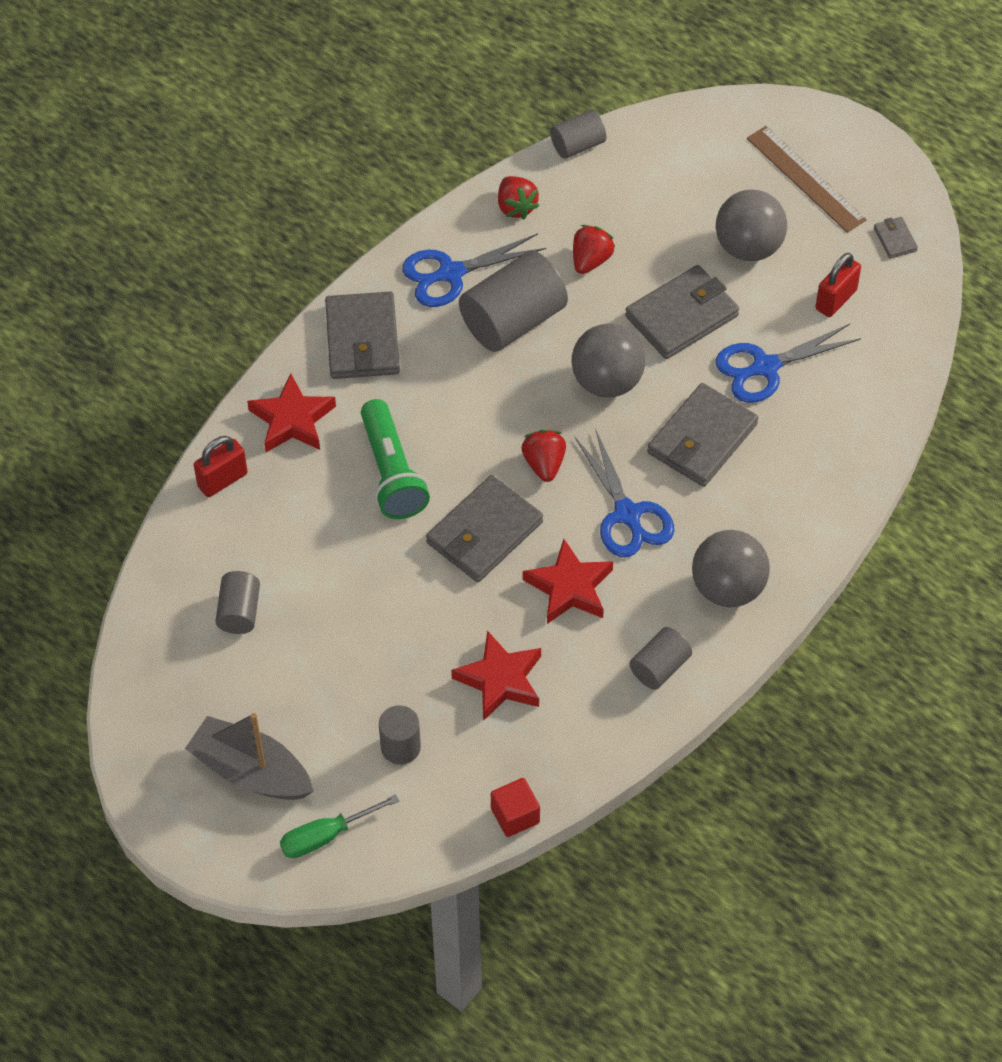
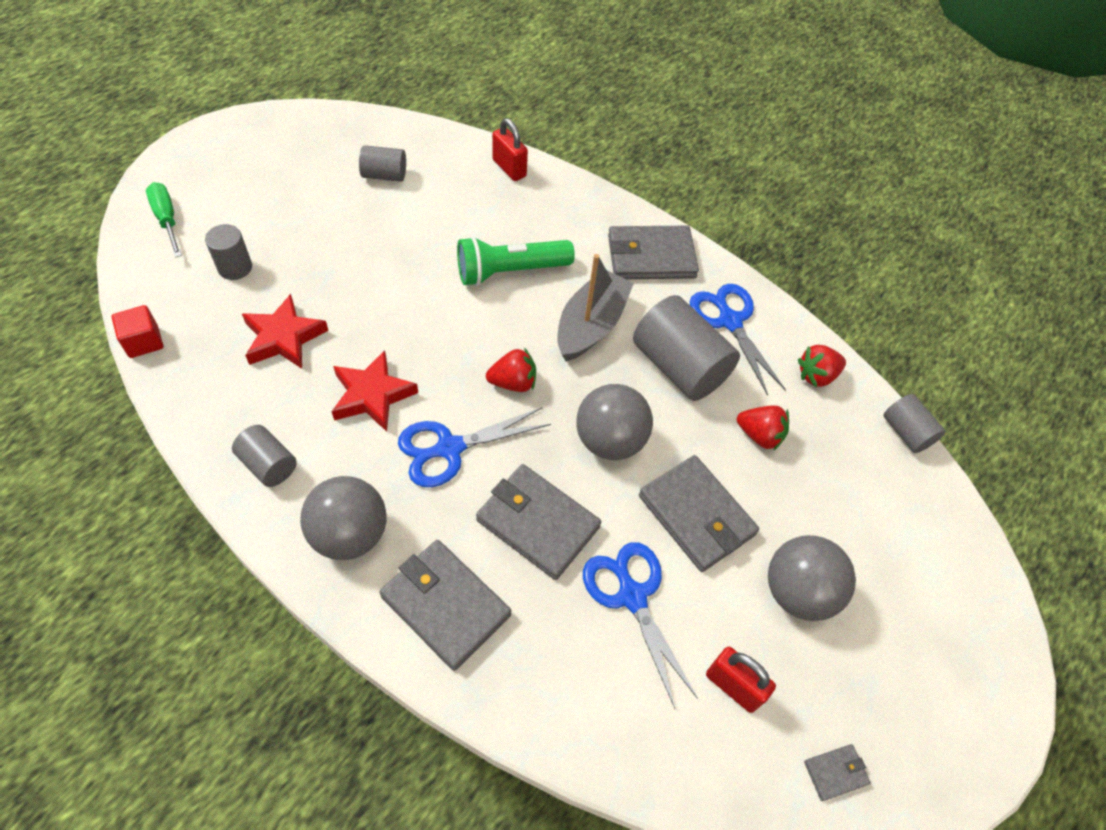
camera: 85 degrees right, 0 degrees up
grey boat [185,713,314,800] -> grey boat moved to [557,254,634,361]
red star [247,373,336,452] -> none
grey wallet [426,475,543,582] -> grey wallet moved to [379,540,511,671]
brown ruler [747,126,867,233] -> none

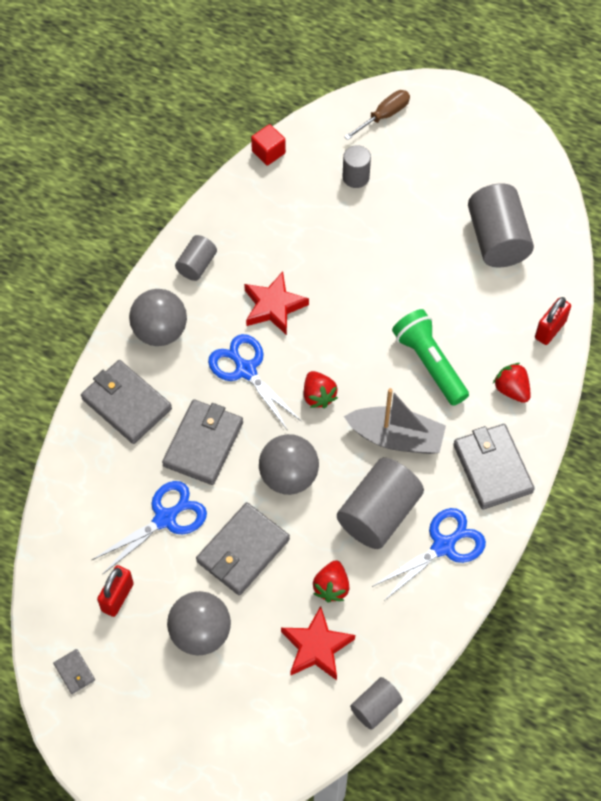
camera: 80 degrees right, 5 degrees up
green screwdriver [146,182,182,258] -> brown screwdriver [344,90,410,140]
red star [242,294,329,369] -> red star moved to [281,606,355,680]
grey cylinder [359,145,406,182] -> grey cylinder [468,183,534,267], size x1.84
grey wallet [379,540,511,671] -> grey wallet turned 75 degrees counterclockwise [81,360,172,444]
red strawberry [798,345,846,388] -> red strawberry moved to [493,363,531,403]

